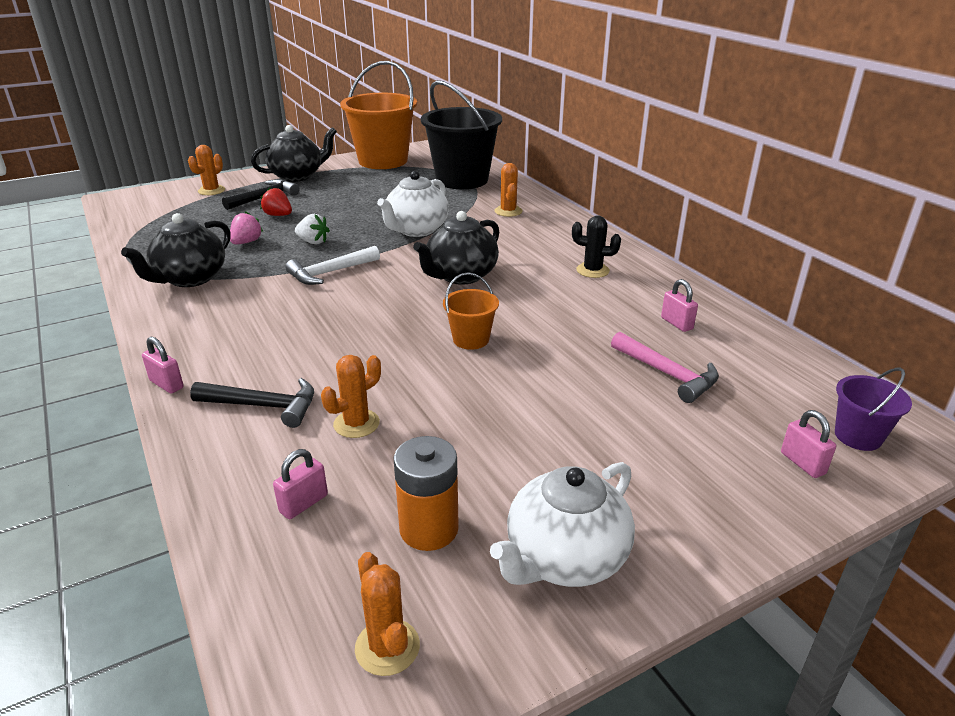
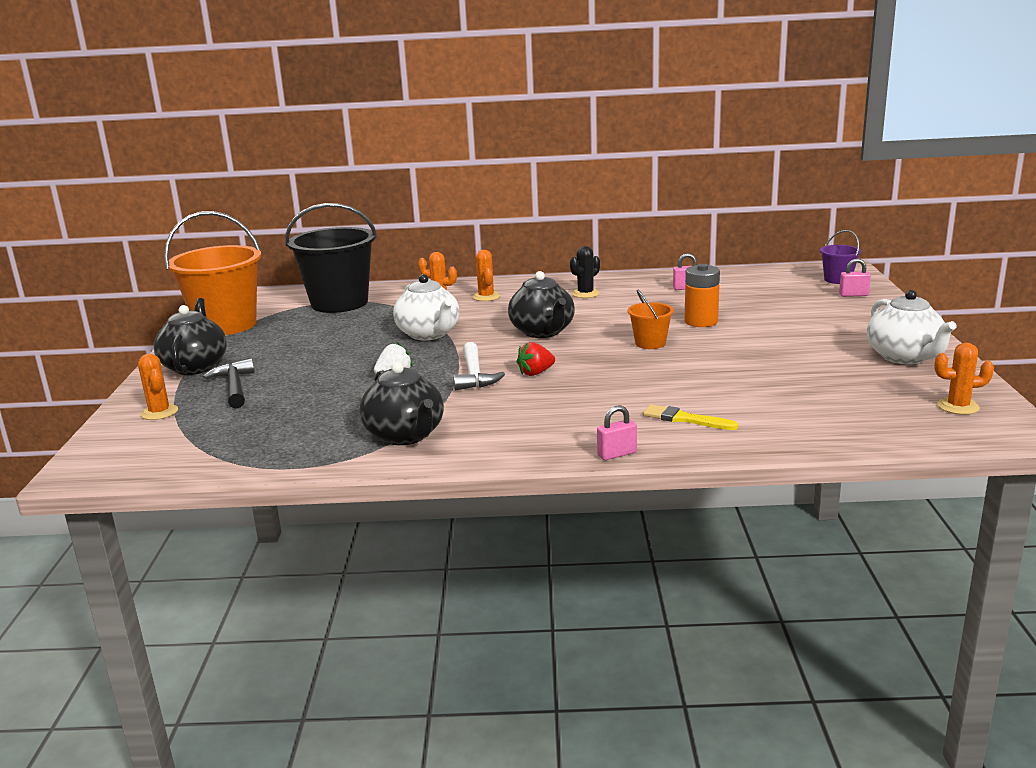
camera: 60 degrees left, 10 degrees down
black hammer [190,378,314,428] -> yellow brush [643,404,738,430]
pink strawberry [230,211,263,244] -> none
red strawberry [260,187,292,216] -> red strawberry moved to [516,342,555,376]
pink padlock [273,449,328,519] -> none
orange cactus [321,355,381,438] -> orange cactus moved to [473,250,500,301]
orange battery [394,436,459,551] -> orange battery moved to [685,264,720,327]
pink hammer [611,332,719,403] -> none

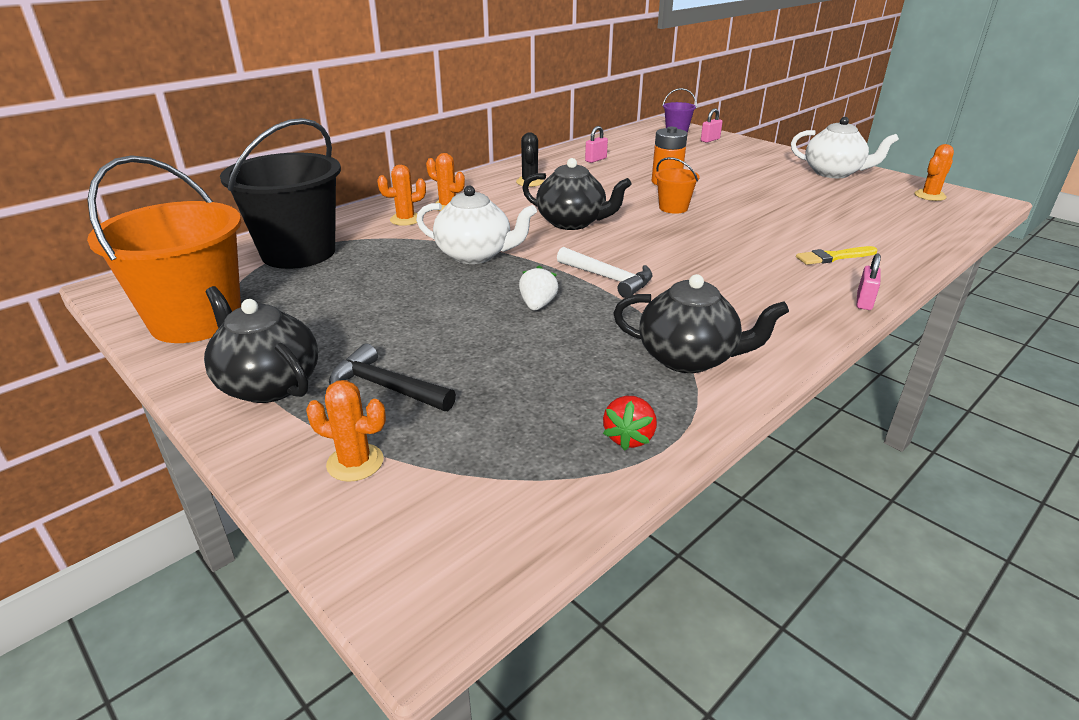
camera: 45 degrees left, 10 degrees up
red strawberry [516,342,555,376] -> red strawberry moved to [603,396,657,451]

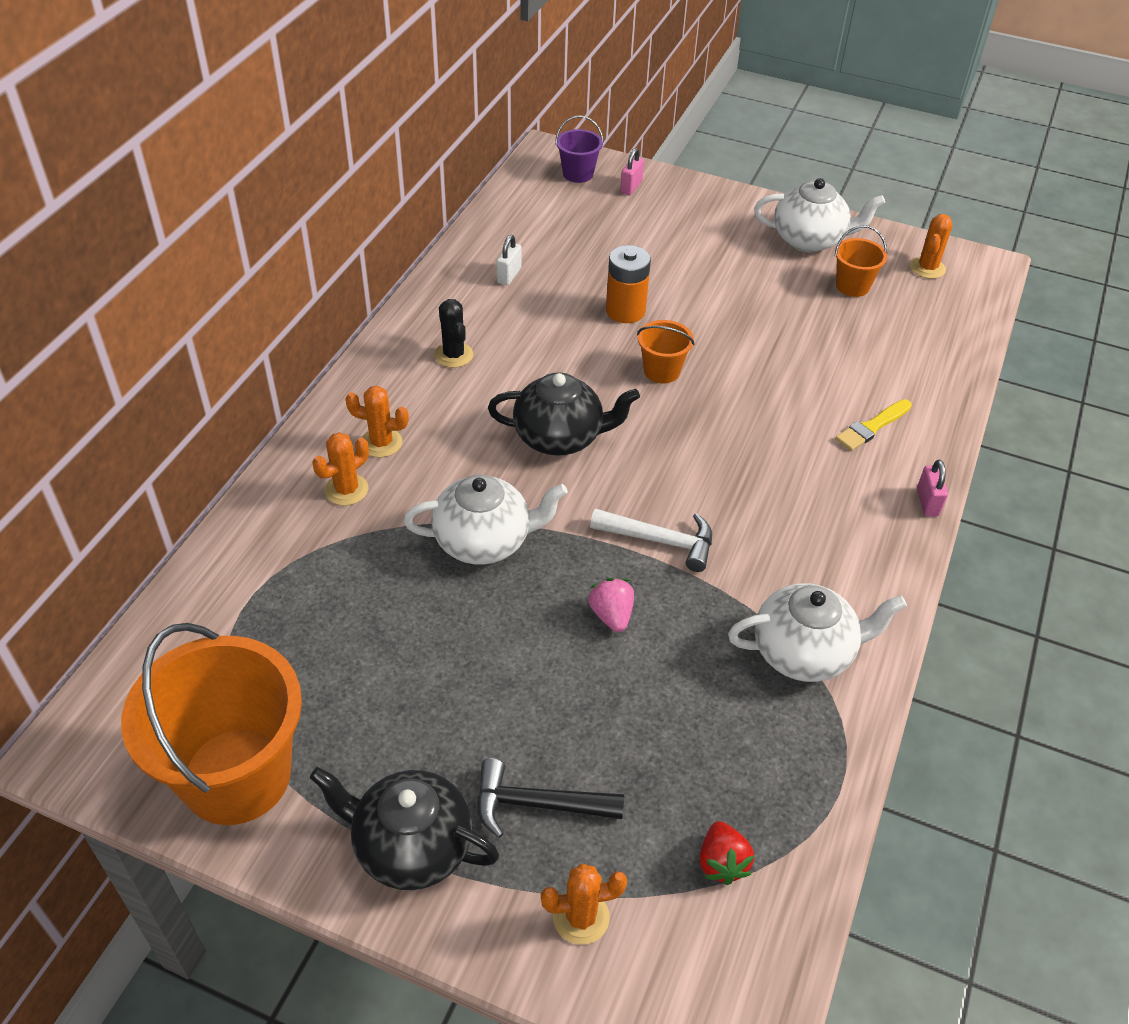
camera: 25 degrees left, 15 degrees up
black bucket [220,118,341,269] -> none
white strawberry [519,266,559,311] -> pink strawberry [588,578,634,632]
pink padlock [585,126,608,163] -> white padlock [496,235,522,285]
red strawberry [603,396,657,451] -> red strawberry moved to [699,821,754,885]
black teapot [613,274,789,373] -> white teapot [728,583,907,682]
none -> orange bucket [835,225,887,297]

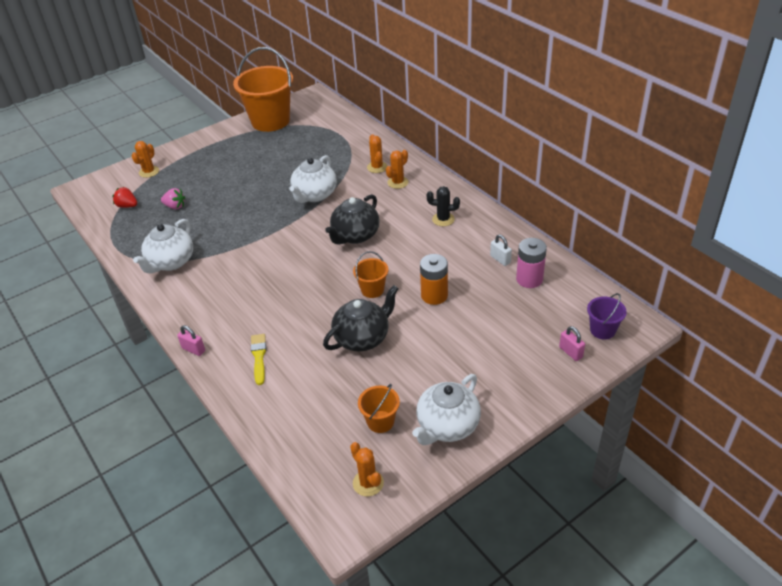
camera: 125 degrees right, 5 degrees down
black teapot [310,767,499,890] -> black teapot moved to [323,285,399,351]
black hammer [477,758,624,838] -> none
pink strawberry [588,578,634,632] -> pink strawberry moved to [161,188,185,209]
white hammer [590,508,712,572] -> none
none -> pink battery [516,238,547,288]

